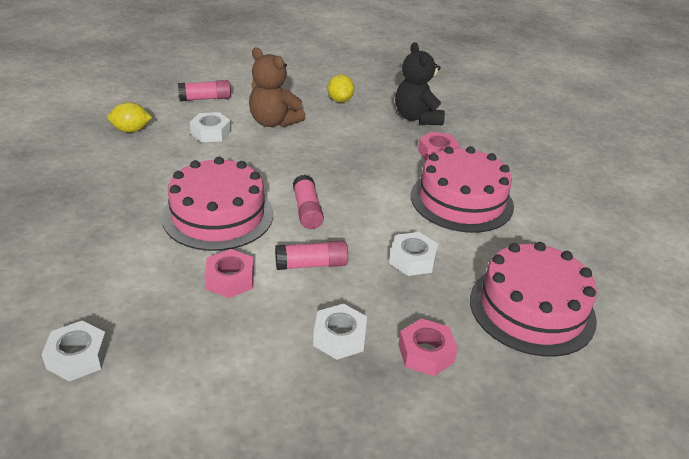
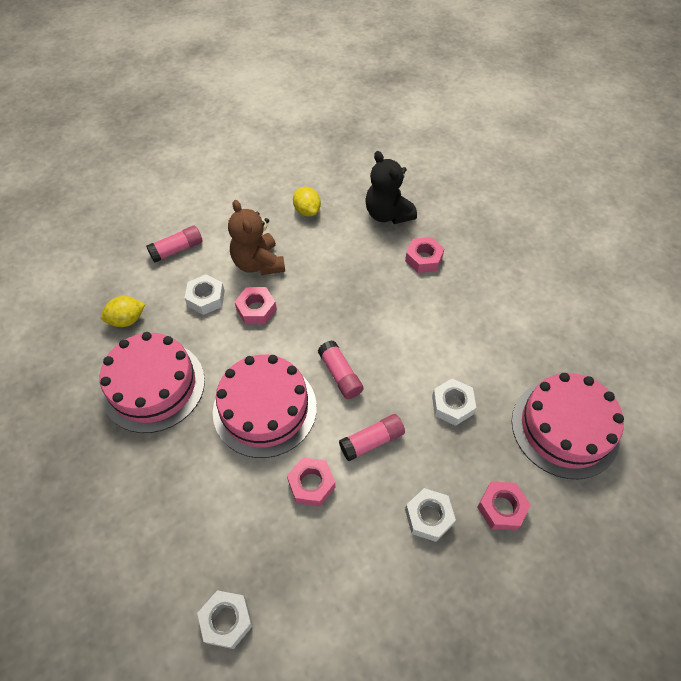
camera: 15 degrees left, 20 degrees up
brown teddy bear [249,48,305,128] -> brown teddy bear turned 45 degrees clockwise [228,200,285,275]
pink cake [411,146,514,233] -> pink cake moved to [100,332,205,433]
none -> pink nut [235,287,277,324]

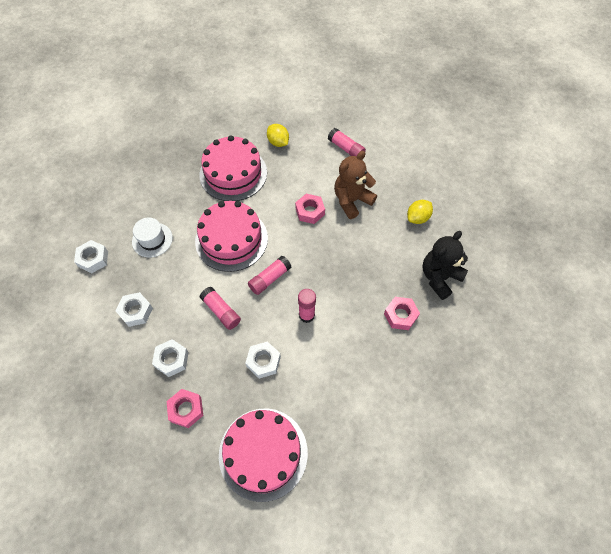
camera: 75 degrees right, 5 degrees up
white nut [185,274,225,315] -> white nut moved to [115,292,153,327]
pink nut [287,457,335,506] -> none
none -> white hat [132,218,173,257]
none -> pink glue stick [298,289,316,323]

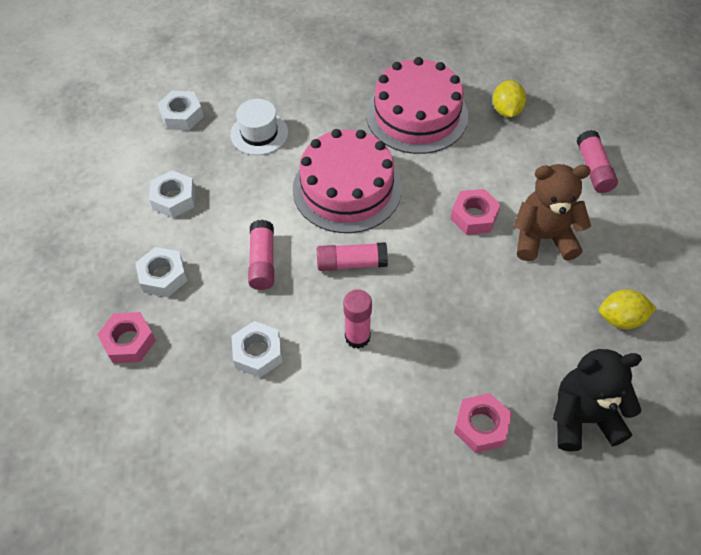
camera: 40 degrees right, 5 degrees down
pink cake [219,409,308,502] -> none

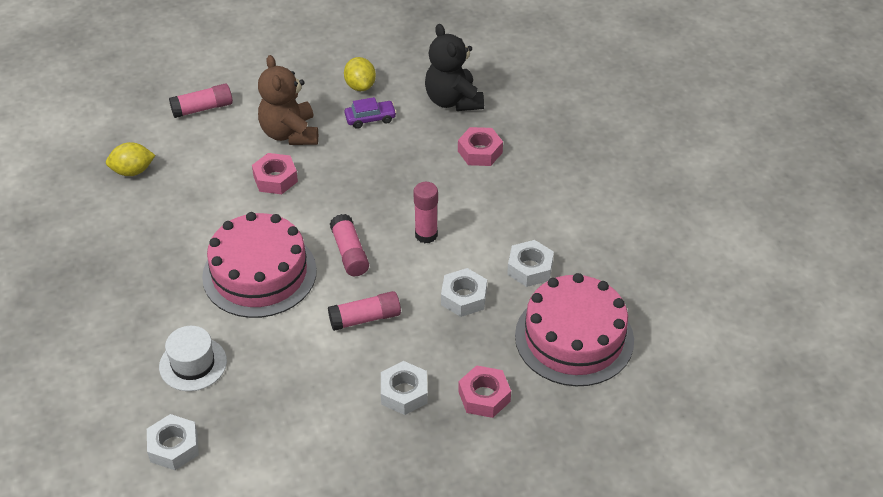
camera: 105 degrees left, 10 degrees down
white nut [149,170,195,218] -> white nut moved to [507,240,554,287]
pink cake [366,57,468,154] -> pink cake moved to [515,273,634,386]
none -> purple car [345,97,397,129]

